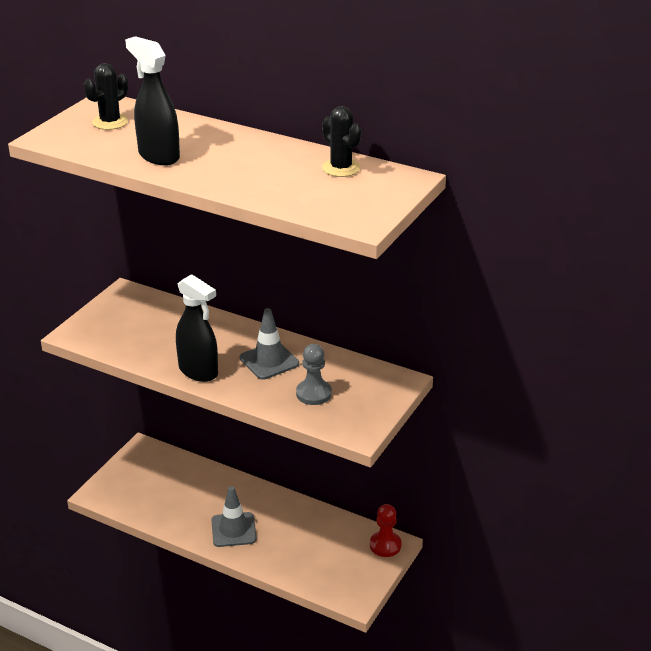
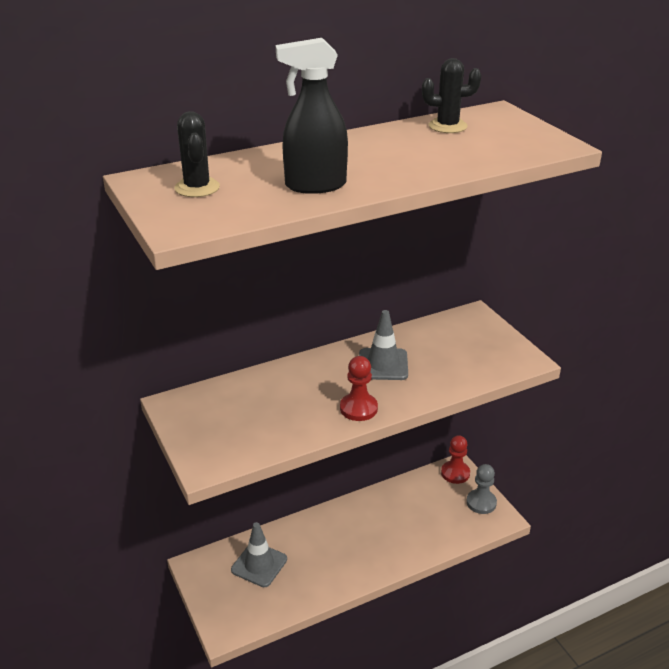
camera: 55 degrees left, 0 degrees up
black spray bottle [176,274,218,382] -> red pawn [340,356,378,421]
grey traffic cone [211,486,257,547] -> grey traffic cone moved to [231,522,287,587]
grey pawn [296,344,332,405] -> grey pawn moved to [466,464,497,514]

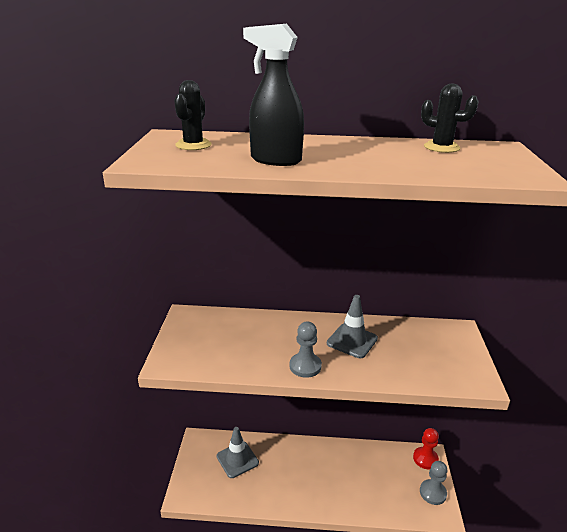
camera: 30 degrees right, 5 degrees down
red pawn [340,356,378,421] -> grey pawn [290,322,322,378]

